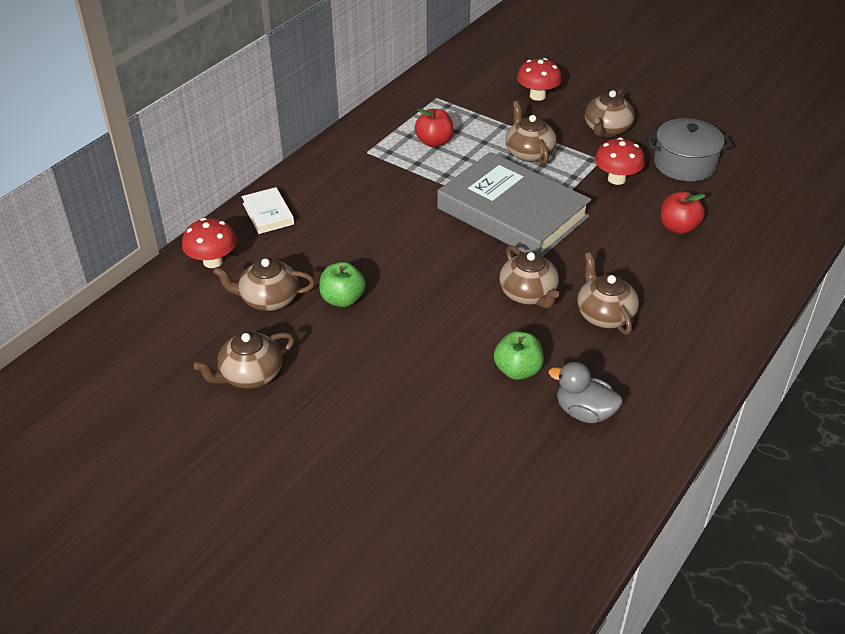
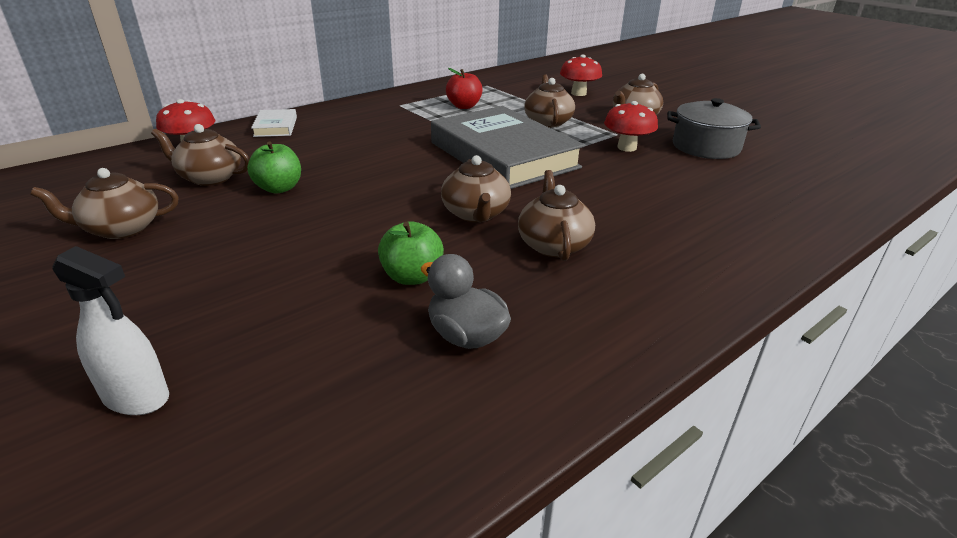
camera: 15 degrees right, 10 degrees down
red apple [661,192,706,234] -> none
none -> white spray bottle [52,246,169,415]

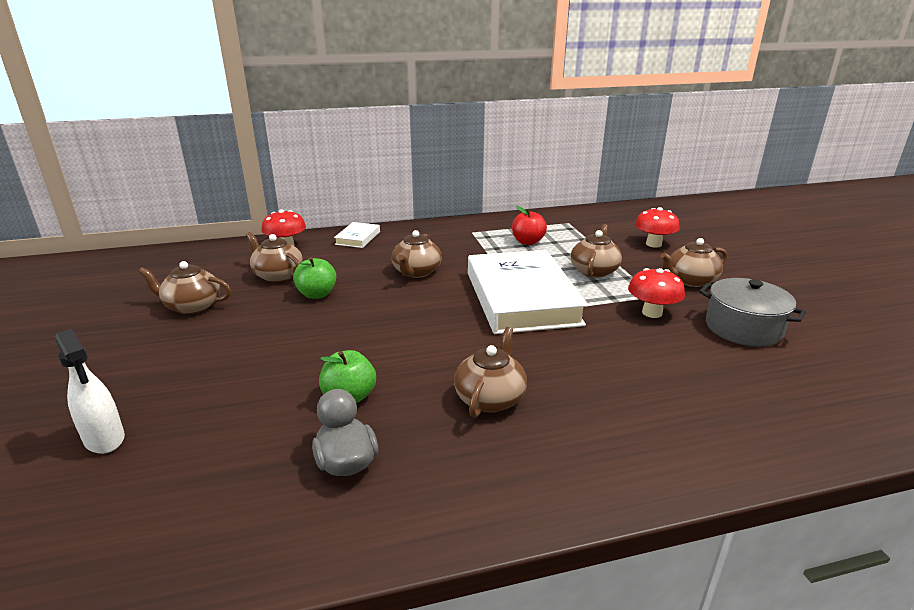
camera: 25 degrees right, 5 degrees down
grey book [431,106,585,189] -> white book [468,250,588,334]
brown teapot [441,155,511,222] -> brown teapot moved to [392,230,442,278]

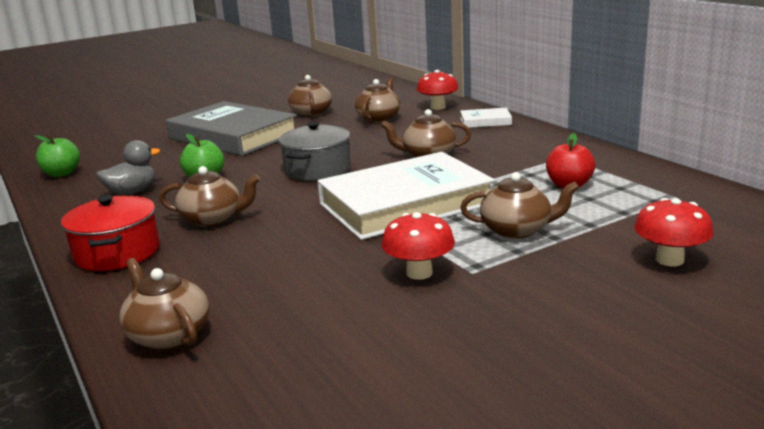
camera: 75 degrees right, 5 degrees down
white spray bottle [55,329,125,454] -> none
green apple [293,257,336,299] -> green apple moved to [35,135,80,177]
brown teapot [660,238,727,287] -> brown teapot moved to [119,258,209,350]
grey pot [699,278,806,347] -> grey pot moved to [279,122,351,181]
none -> red pot [61,195,160,271]
none -> grey book [166,101,297,156]

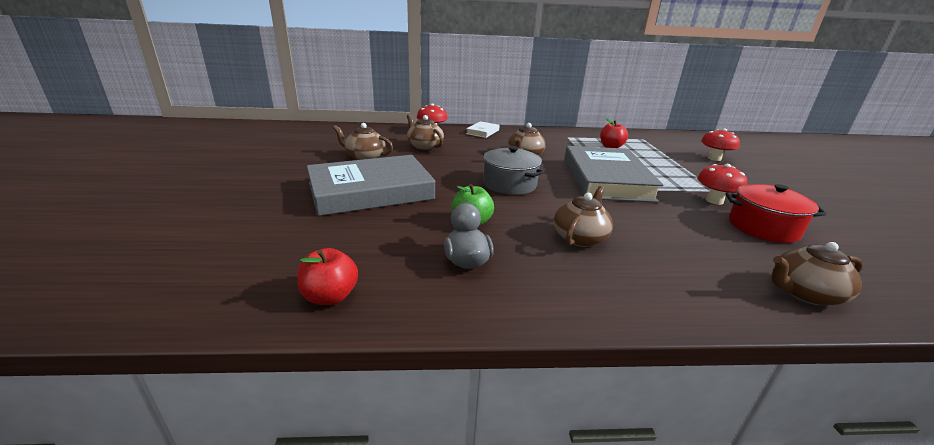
camera: 65 degrees left, 5 degrees up
green apple [35,135,80,177] -> red apple [297,248,358,305]
red pot [61,195,160,271] -> red pot moved to [725,184,827,243]
white book [317,152,495,240] -> grey book [564,146,664,203]
brown teapot [460,172,579,239] -> none

